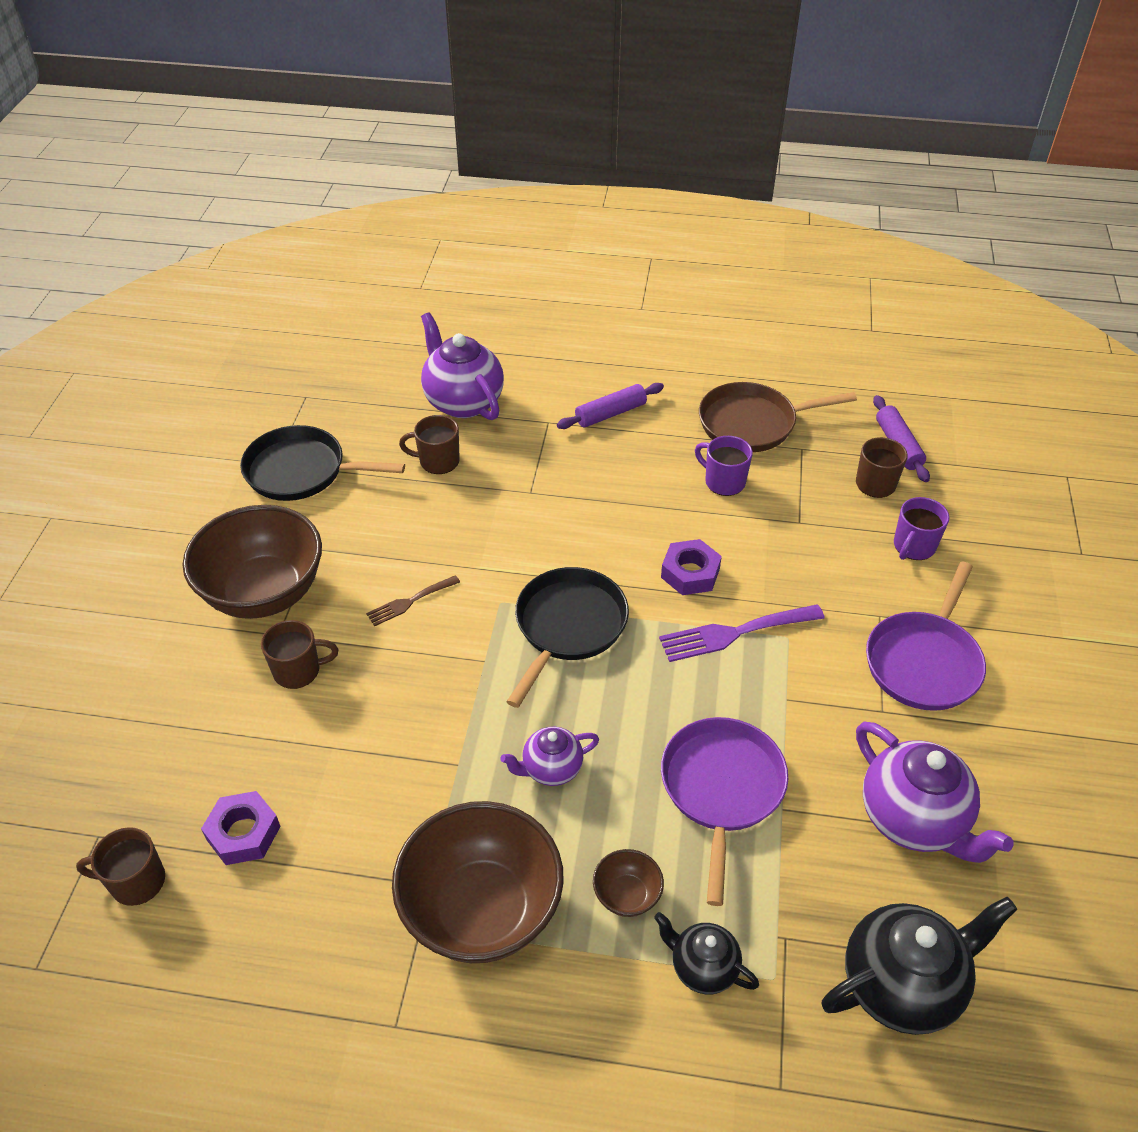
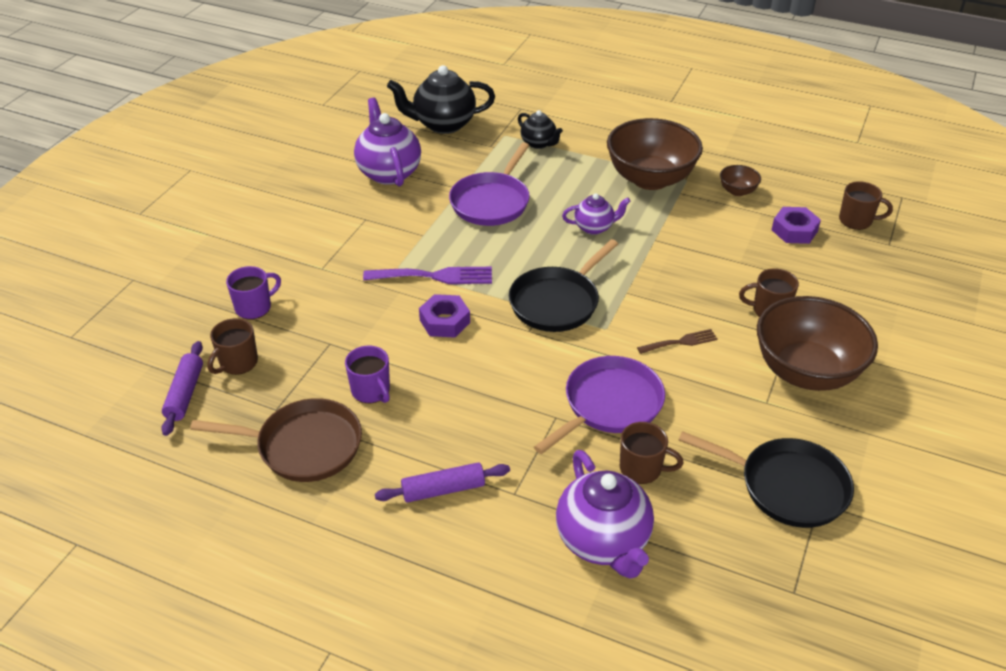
camera: 165 degrees left, 5 degrees down
brown bowl [593,849,664,917] -> brown bowl moved to [720,165,761,196]
purple pan [866,561,986,711] -> purple pan moved to [534,356,665,454]

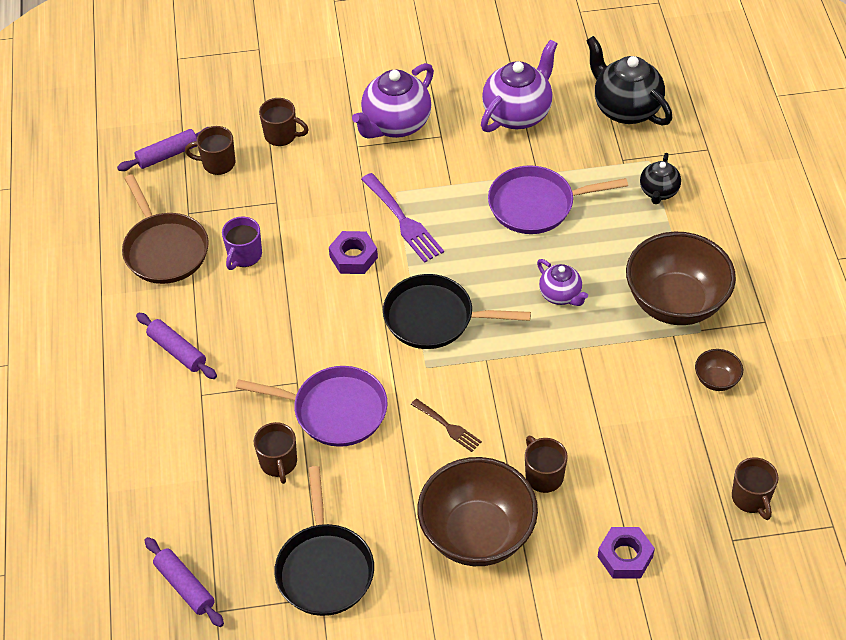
camera: 60 degrees right, 10 degrees up
purple mug [226,266,281,319] -> brown mug [259,98,309,146]
purple teapot [556,450,654,579] -> purple teapot moved to [352,63,434,139]
purple nut [772,207,821,244] -> purple nut moved to [598,527,655,579]
none -> purple rolling pin [144,537,224,627]

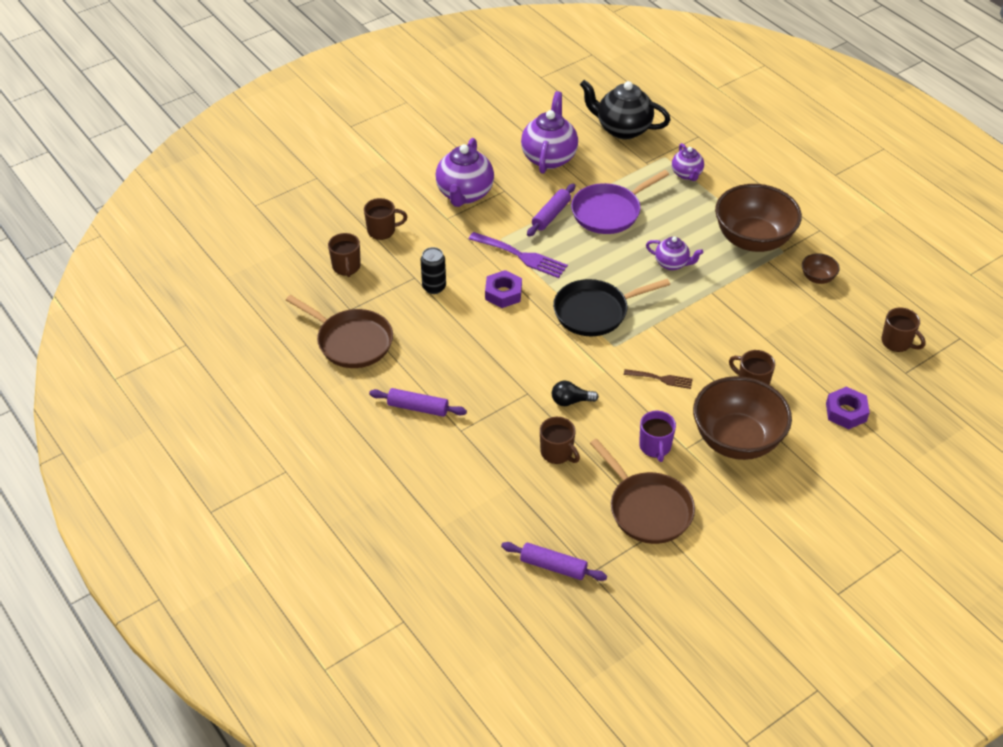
camera: 30 degrees left, 5 degrees down
purple rolling pin [117,127,208,171] -> purple rolling pin moved to [527,183,575,237]
brown mug [185,126,235,175] -> brown mug turned 75 degrees counterclockwise [328,233,361,277]
purple mug [222,217,262,270] -> purple mug moved to [639,411,676,462]
purple pan [236,366,388,447] -> black light bulb [552,381,599,406]
black pan [274,466,374,616] -> brown pan [590,439,695,544]
black teapot [640,153,681,204] -> purple teapot [672,143,704,181]
none -> black can [421,247,446,294]

